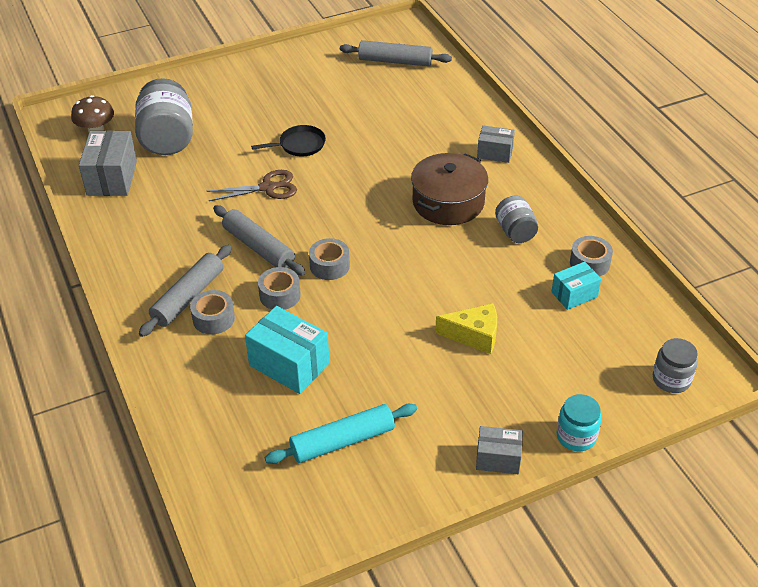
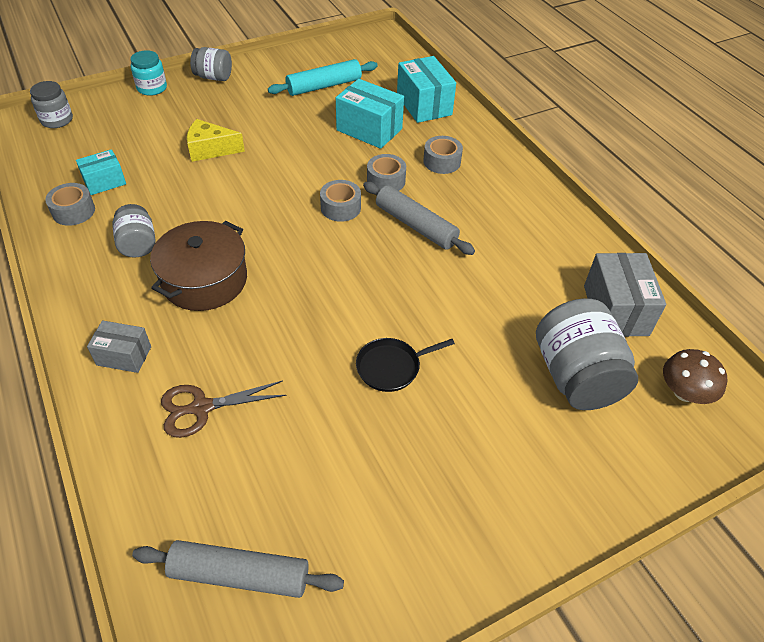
camera: 175 degrees right, 5 degrees up
grey rolling pin [139,245,232,337] -> none
brown scissors [207,170,297,201] -> brown scissors moved to [161,381,287,438]
grey box [476,426,523,474] -> grey jar [190,47,232,81]
none -> turquoise box [397,56,456,123]

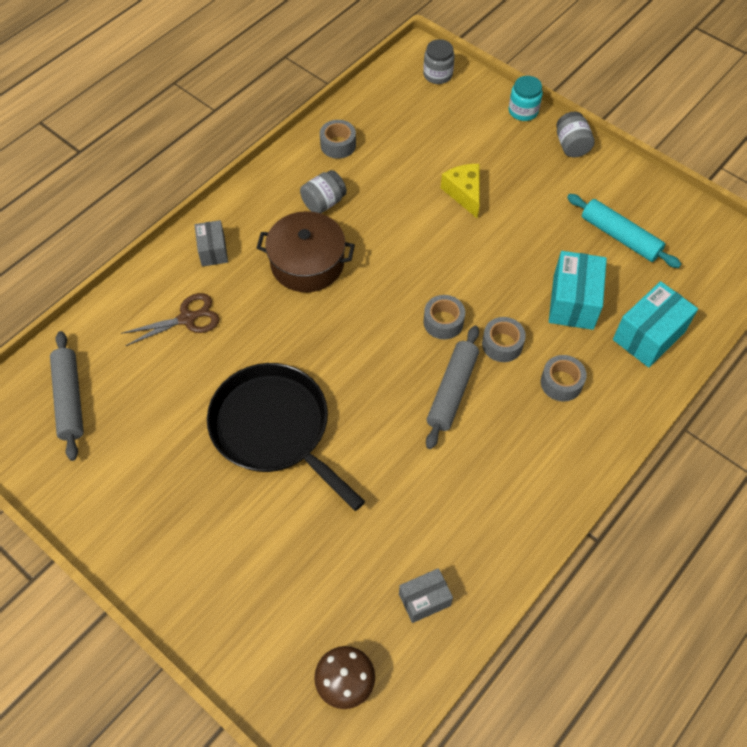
camera: 70 degrees right, 10 degrees up
turquoise box [76,149,126,195] -> none
brown scissors [161,381,287,438] -> brown scissors turned 105 degrees clockwise [121,293,219,346]
black pan [356,338,455,392] -> black pan [207,363,365,511], size x2.15
grey jar [536,299,638,410] -> none
grey box [584,253,666,337] -> grey box [399,568,453,623], size x0.61

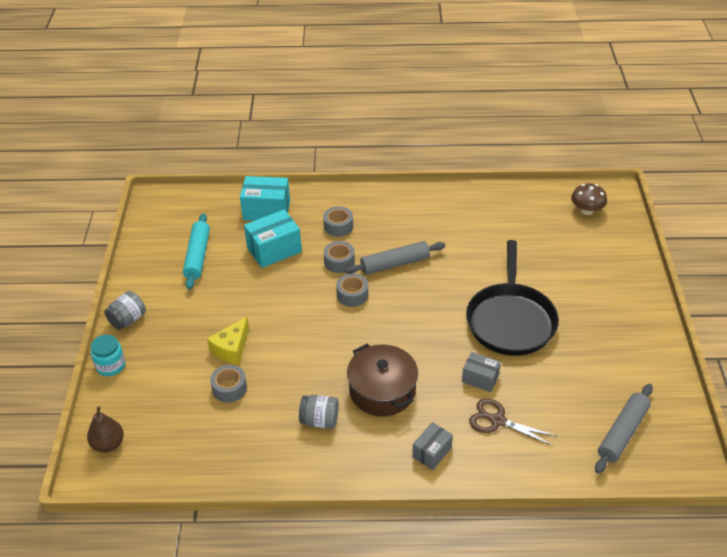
camera: 130 degrees left, 15 degrees down
grey tape [320,120,356,159] -> grey tape moved to [210,365,247,403]
grey box [399,568,453,623] -> grey box moved to [462,352,501,392]
grey jar [423,39,455,84] -> brown pear [87,406,124,453]

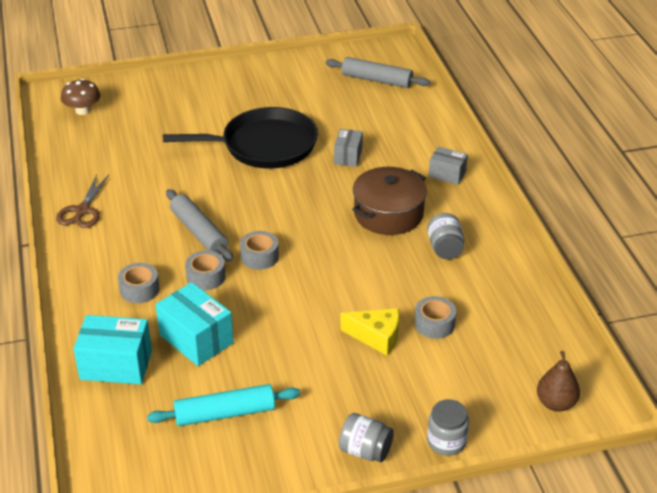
camera: 105 degrees left, 5 degrees down
turquoise jar [91,334,125,376] -> grey jar [427,399,469,456]
turquoise box [240,176,290,221] -> turquoise box turned 75 degrees counterclockwise [73,315,152,385]
brown scissors [469,398,556,446] -> brown scissors moved to [56,174,109,228]

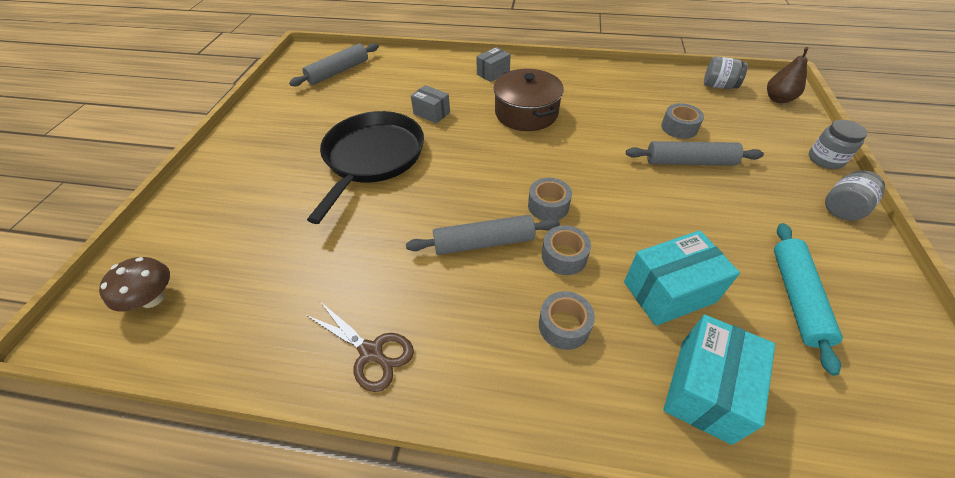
camera: 65 degrees left, 10 degrees up
yellow cheese [340,308,399,356] -> grey rolling pin [626,141,764,166]
grey jar [427,213,464,259] -> grey jar moved to [704,56,748,89]

